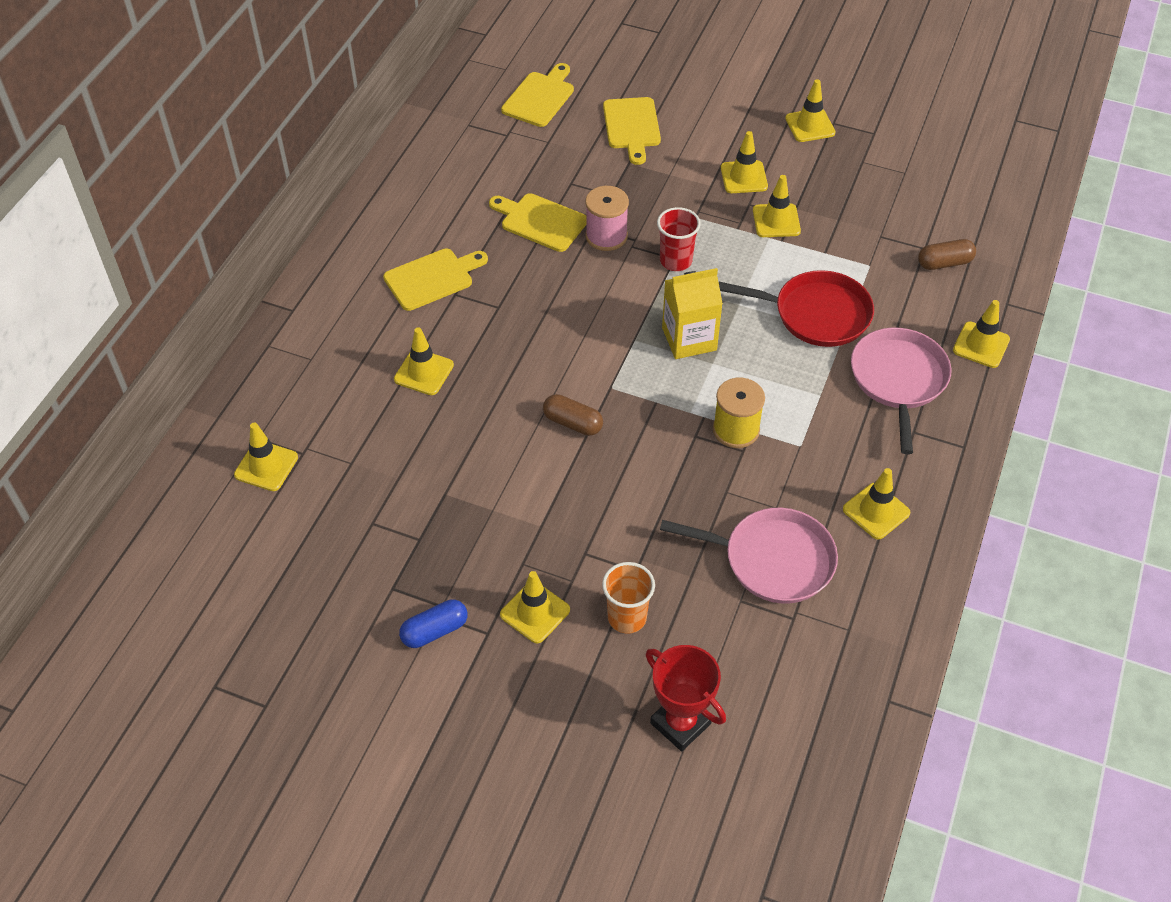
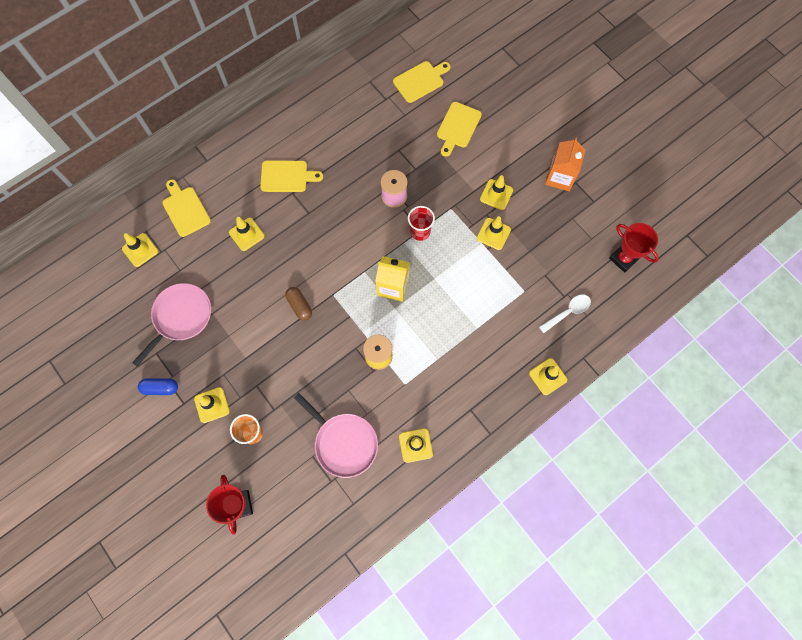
camera: 30 degrees right, 20 degrees up
yellow cutting board [489,193,587,252] -> yellow cutting board moved to [162,179,211,237]
red pan [719,270,874,347] -> none
yellow traffic cone [785,79,835,142] -> orange carton [545,137,586,191]
pink pan [851,328,951,454] -> pink pan moved to [132,283,211,367]
brown capsule [918,239,976,270] -> white spoon [539,295,591,333]
none -> red trophy [609,223,659,273]

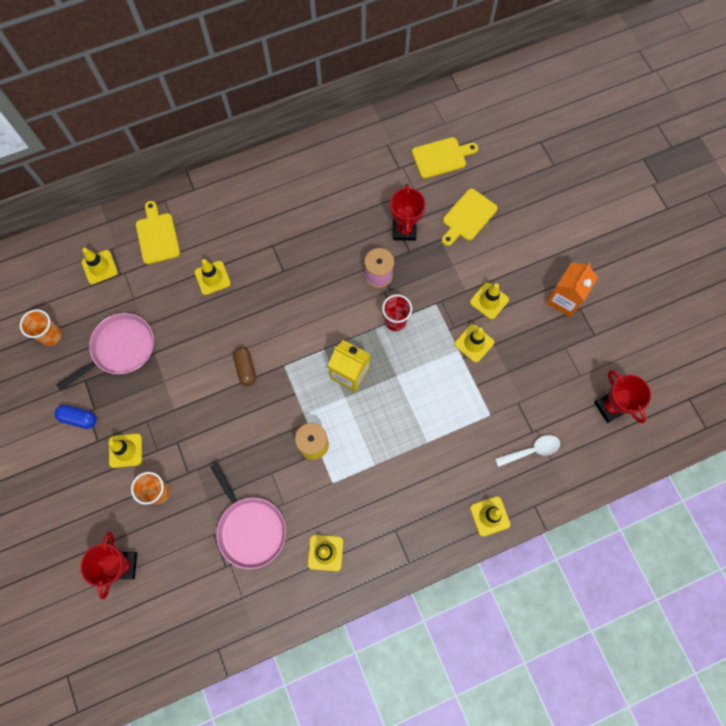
camera: 15 degrees right, 0 degrees up
yellow cutting board [260,161,323,192] -> none
none -> orange cup [20,309,62,346]
none -> red trophy [390,184,426,241]

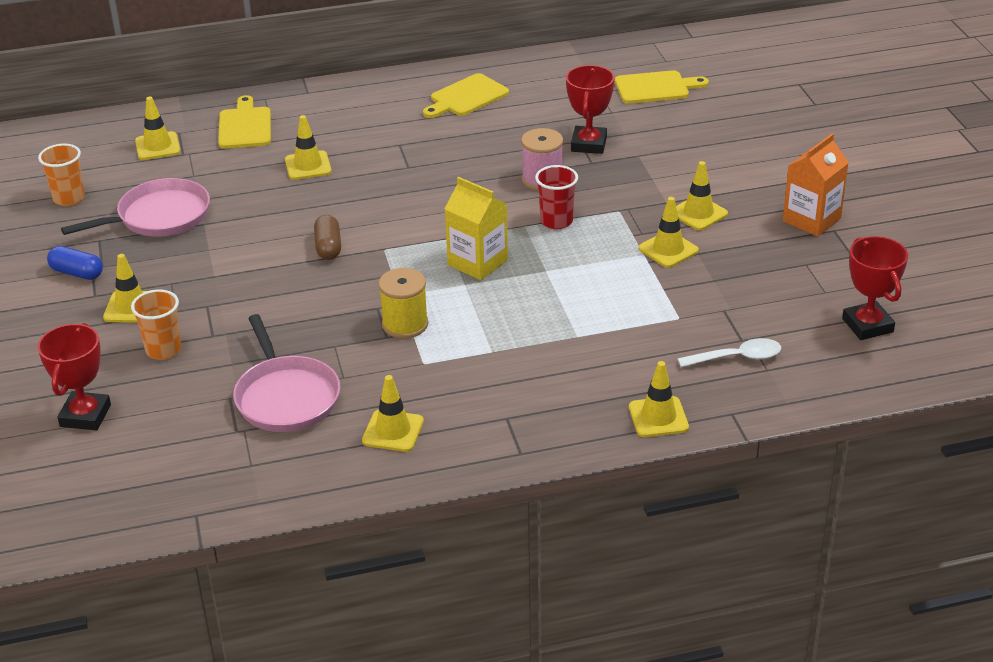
camera: 10 degrees right, 35 degrees down
yellow cutting board [442,189,498,246] -> yellow cutting board moved to [423,73,509,118]

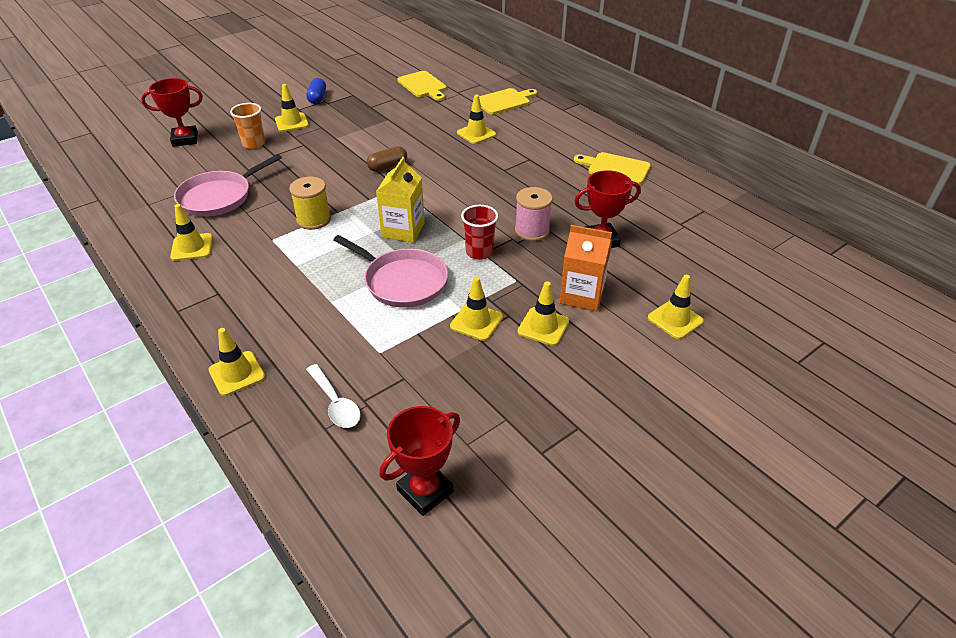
camera: 65 degrees right, 5 degrees up
orange cup [38,144,85,206] -> none
pink pan [61,178,210,237] -> pink pan moved to [333,235,448,308]
yellow traffic cone [135,97,180,160] -> yellow traffic cone moved to [648,275,704,339]
yellow cutting board [615,70,709,104] -> yellow cutting board moved to [397,71,447,101]
orange carton [783,133,849,237] -> orange carton moved to [559,225,612,311]

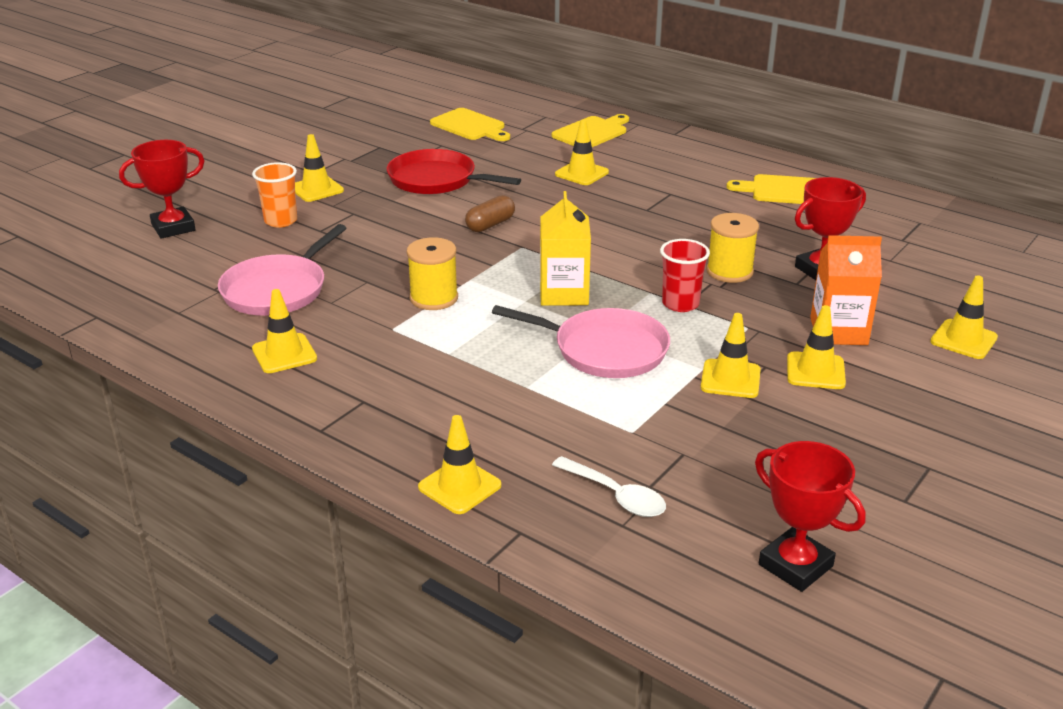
camera: 15 degrees left, 10 degrees down
blue capsule [307,78,326,104] -> none
red trophy [379,406,460,516] -> red trophy turned 75 degrees counterclockwise [755,441,866,592]
pink spool [515,187,553,241] -> yellow spool [706,213,759,283]
none -> red pan [387,149,521,194]

